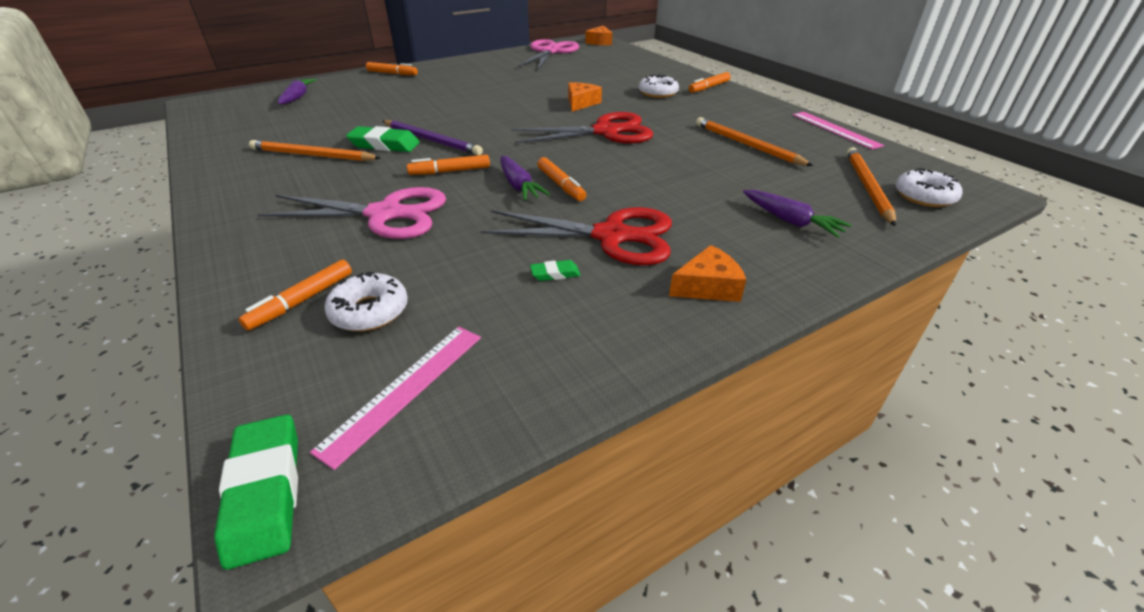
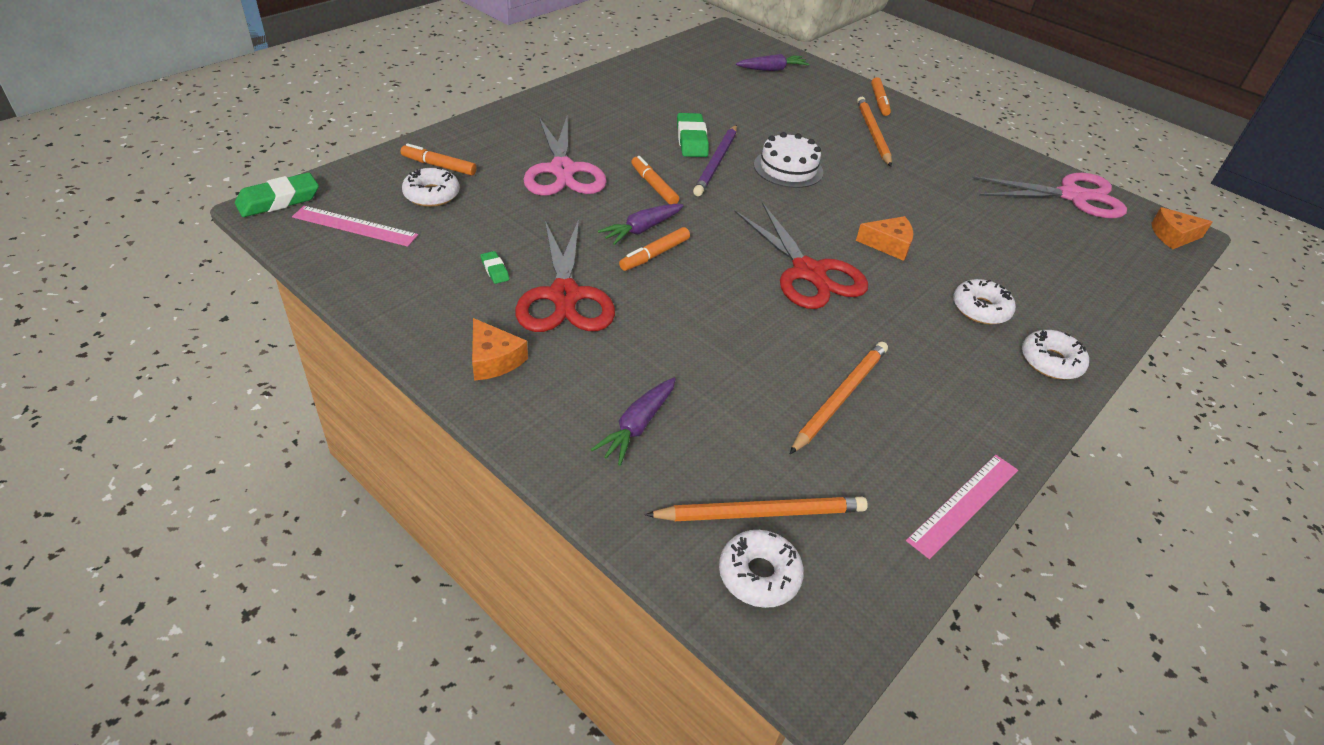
camera: 70 degrees right, 5 degrees up
orange pencil [249,140,381,161] -> orange pencil moved to [857,97,892,166]
orange marker [688,72,731,93] -> white donut [1022,330,1089,379]
none -> white cake [754,132,823,188]

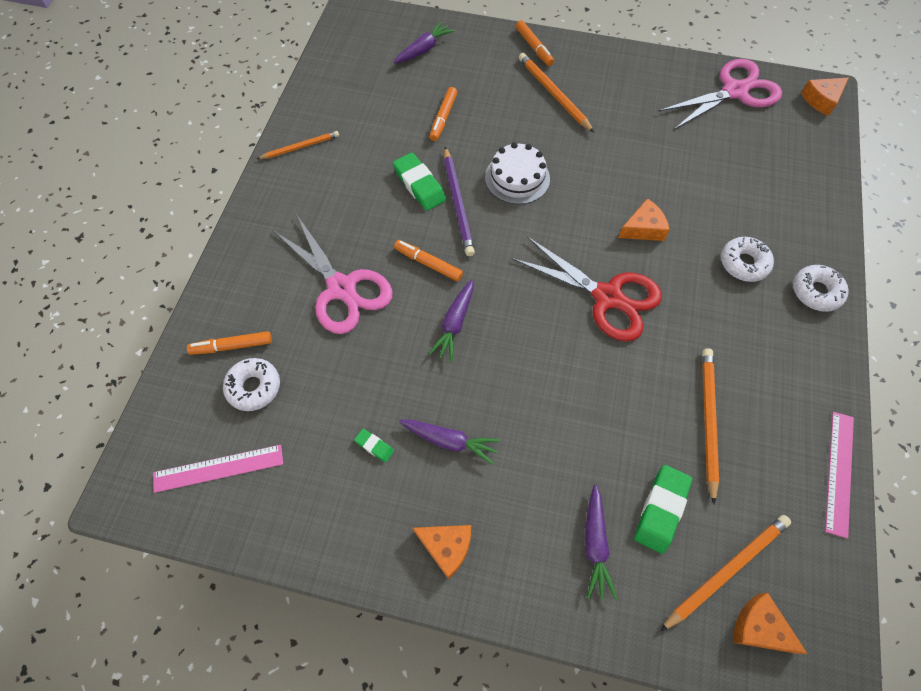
camera: 25 degrees left, 20 degrees up
green eraser [235,173,319,217] -> green eraser moved to [634,465,692,554]
red scissors [515,219,615,332] -> purple carrot [399,419,500,465]
orange marker [619,227,690,271] -> orange marker moved to [429,87,457,141]
white donut [719,530,804,608] -> orange cheese [733,592,808,654]
none -> orange pencil [257,131,339,159]

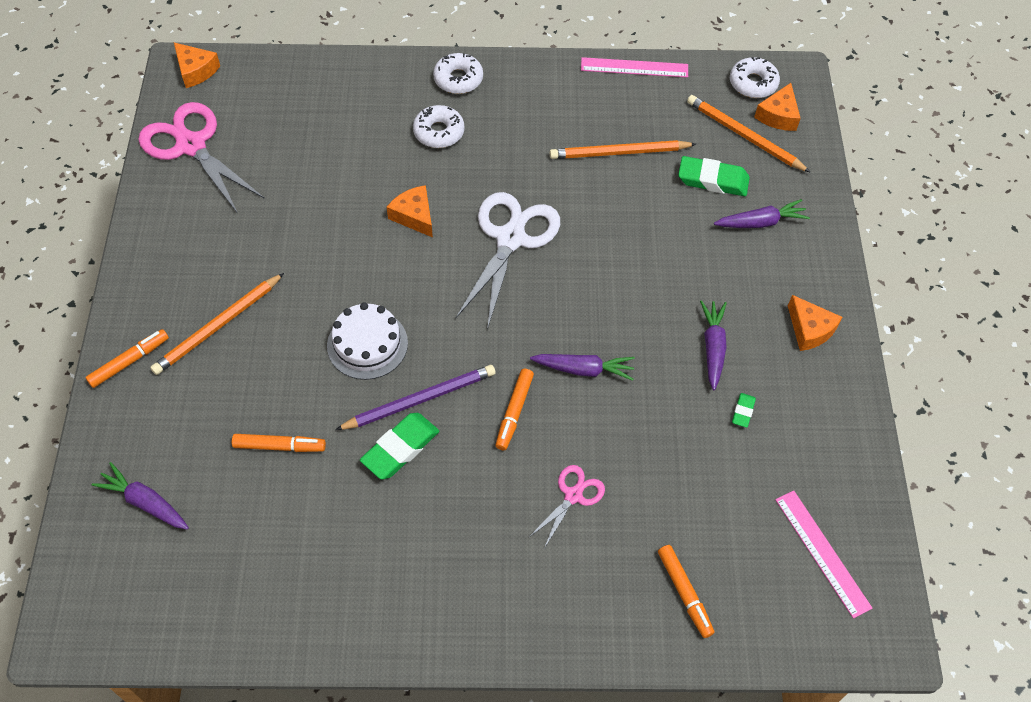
camera: 105 degrees left, 5 degrees down
white donut [223,358,280,411] -> white donut moved to [730,57,780,98]
orange pencil [257,131,339,159] -> none
pink scissors [273,215,393,334] -> pink scissors [528,465,605,548], size x0.51
orange cheese [413,525,471,579] -> orange cheese turned 135 degrees clockwise [788,295,842,351]
red scissors [512,237,662,341] -> white scissors [456,192,560,330]

